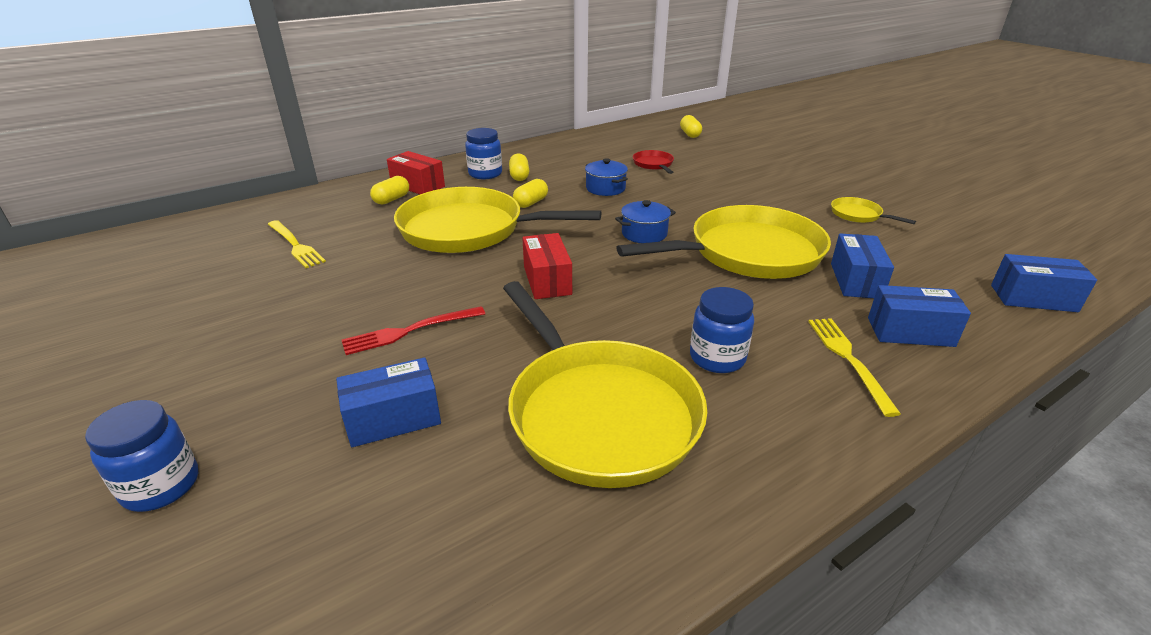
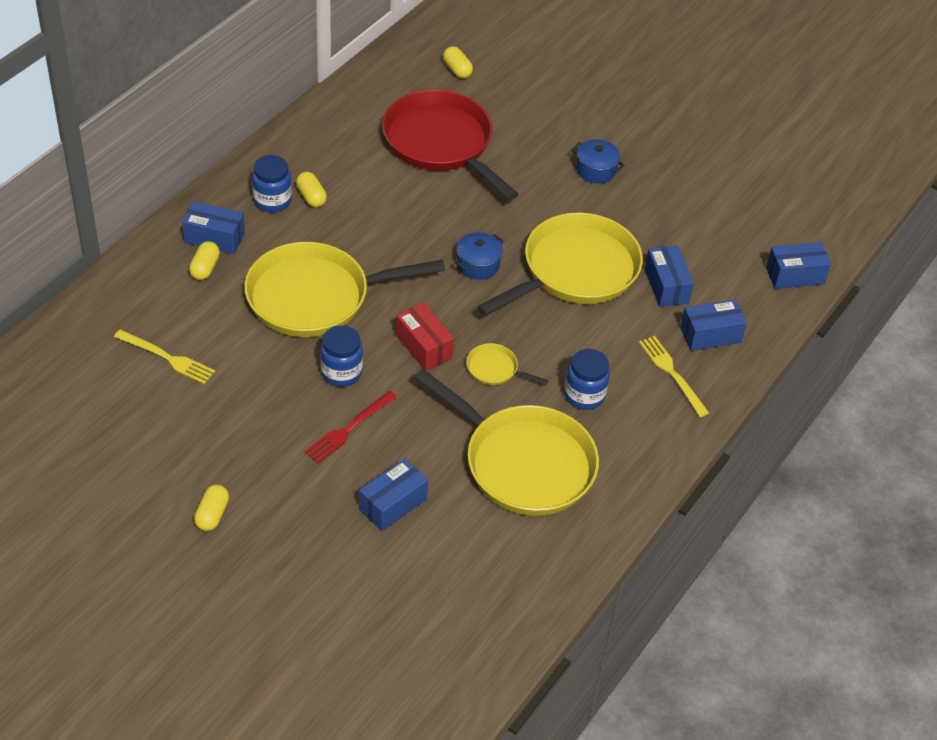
camera: 25 degrees left, 15 degrees up
blue jar [85,400,198,512] -> blue jar moved to [320,325,363,387]
red box [387,151,445,194] -> blue box [182,201,245,254]
yellow capsule [513,179,548,208] -> yellow capsule moved to [194,484,229,531]
blue pot [585,158,628,196] -> blue pot moved to [572,139,625,183]
red pan [633,150,674,174] -> red pan [382,90,519,200], size x2.41
yellow pan [831,197,916,224] -> yellow pan moved to [466,343,548,385]

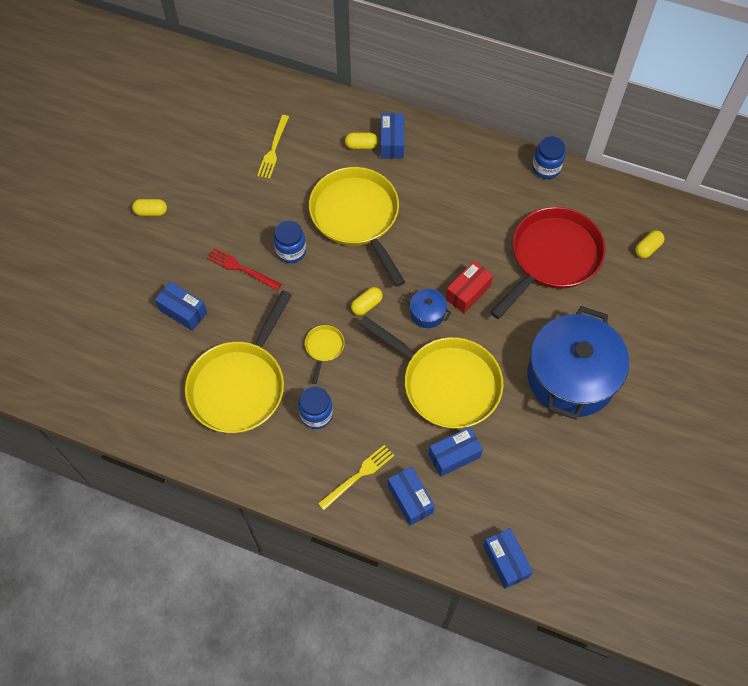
camera: 80 degrees right, 15 degrees up
blue jar [252,155,292,212] -> blue jar moved to [532,136,565,179]
yellow capsule [296,172,327,207] -> yellow capsule moved to [351,287,383,315]
red box [396,303,454,371] -> red box moved to [446,261,493,314]
blue pot [572,139,625,183] -> blue pot [528,306,629,420], size x2.49

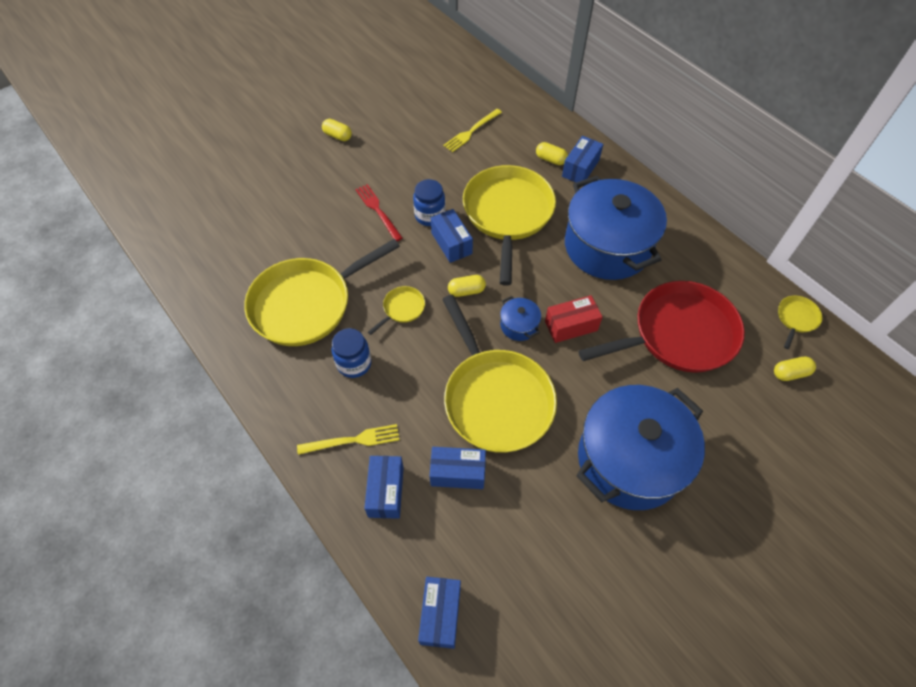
camera: 30 degrees right, 5 degrees down
blue box [155,281,207,331] -> blue box moved to [431,209,473,263]
blue jar [532,136,565,179] -> none
none -> blue pot [565,176,667,280]
none -> yellow pan [778,296,822,349]

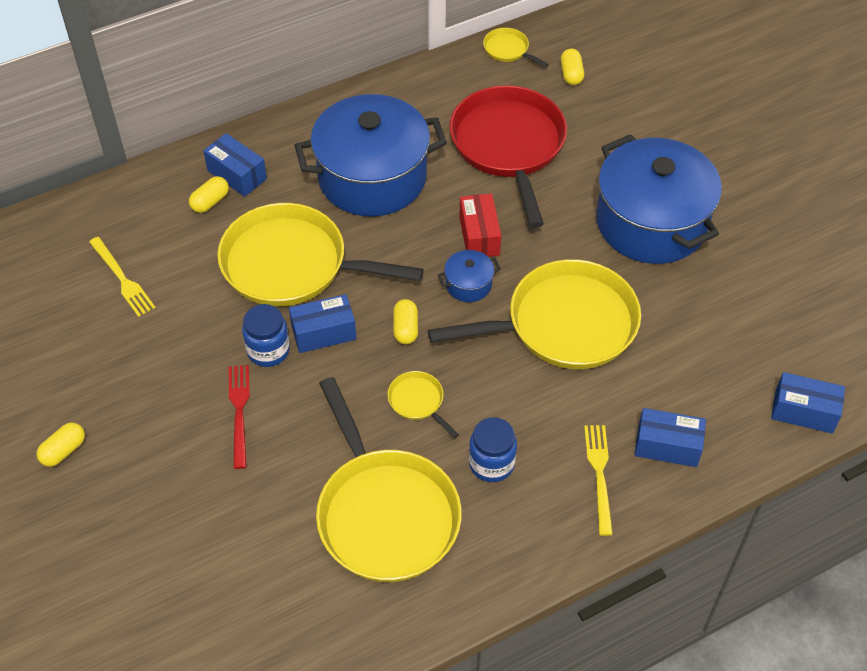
camera: 80 degrees left, 5 degrees down
red fork [355,184,403,241] -> red fork turned 105 degrees clockwise [229,365,250,469]
blue box [429,447,486,489] -> none

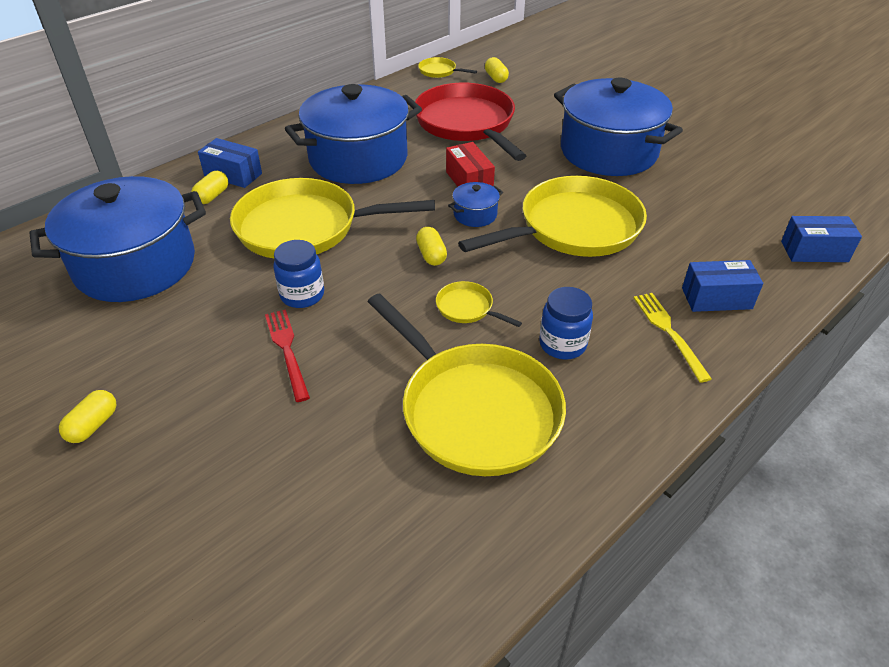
camera: 15 degrees left, 10 degrees down
yellow fork [89,237,156,317] -> blue pot [29,176,206,302]
blue box [289,294,356,353] -> none

